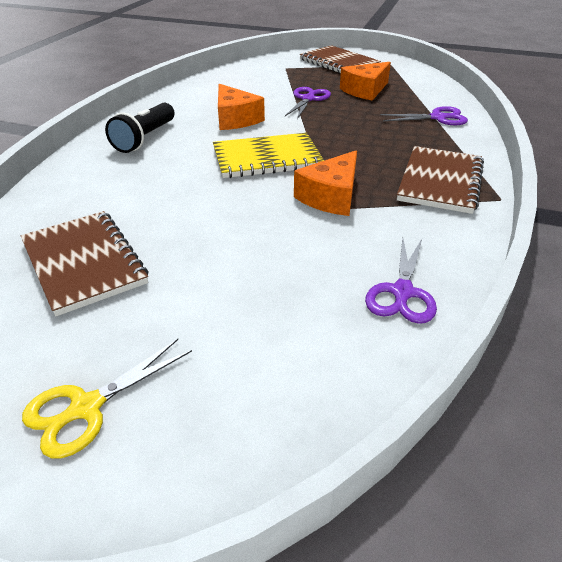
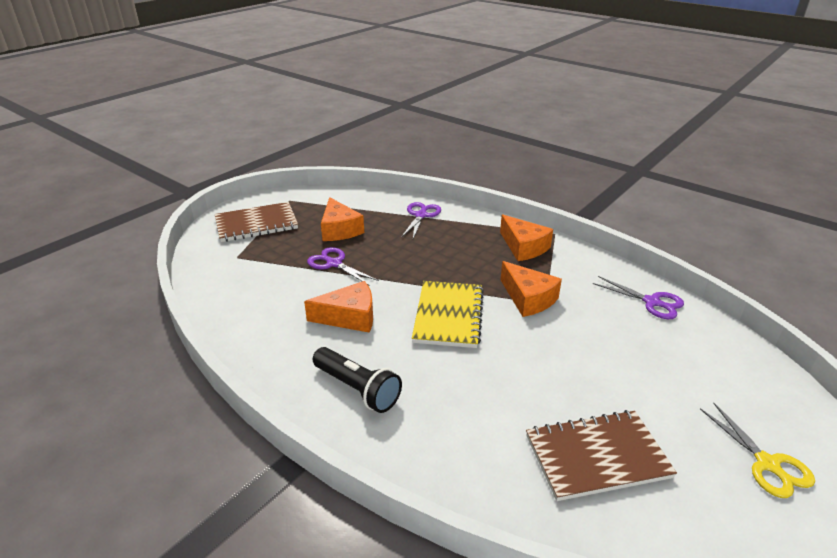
camera: 70 degrees left, 5 degrees down
brown notebook [397,146,484,214] -> orange cheese [500,215,553,261]

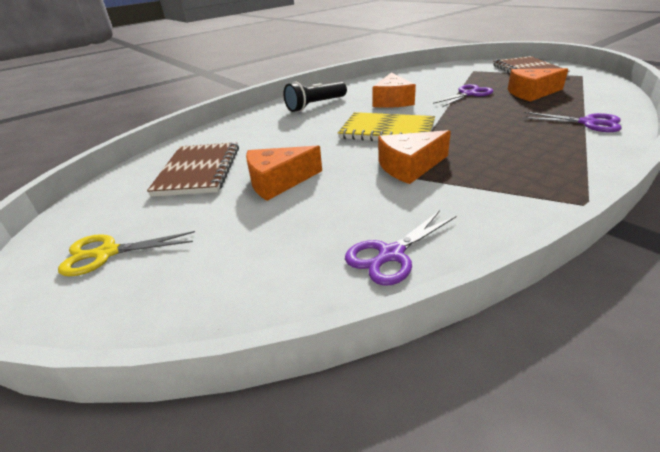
camera: 105 degrees right, 0 degrees up
orange cheese [500,215,553,261] -> orange cheese moved to [246,146,322,201]

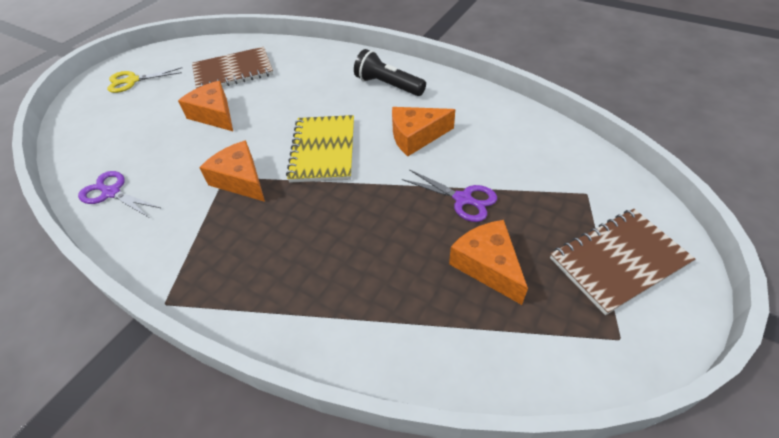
camera: 70 degrees right, 15 degrees up
yellow scissors [58,231,195,276] -> yellow scissors turned 75 degrees counterclockwise [107,67,182,93]
purple scissors [523,112,622,132] -> none

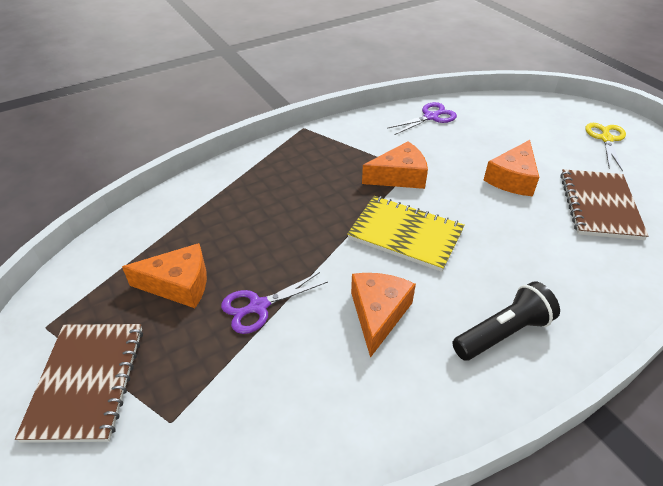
camera: 115 degrees right, 5 degrees down
orange cheese [178,81,233,131] -> orange cheese turned 135 degrees clockwise [484,140,539,196]

